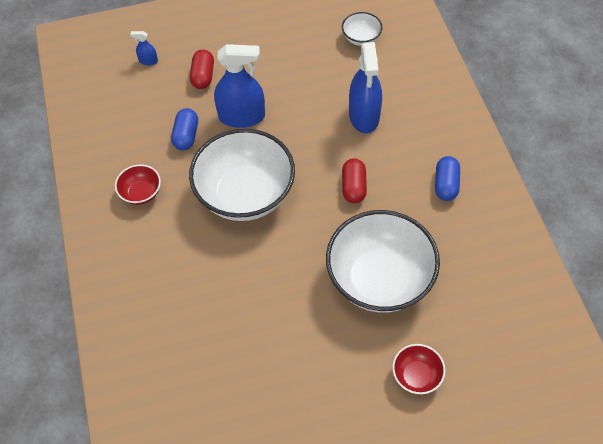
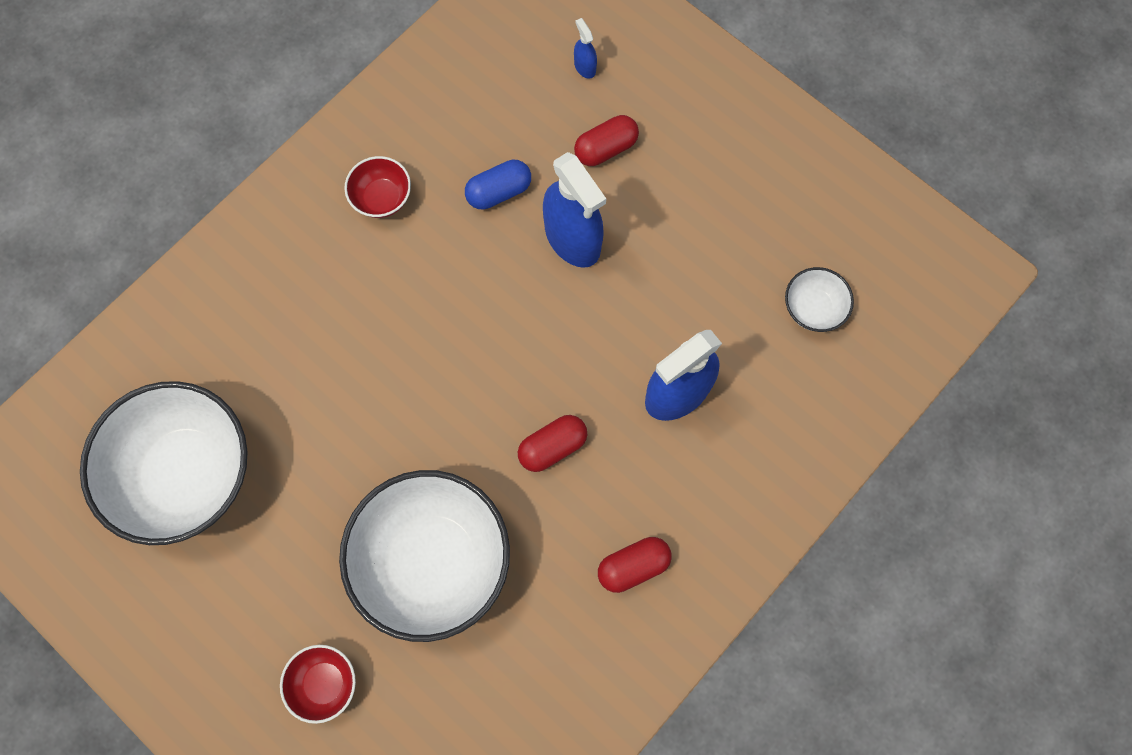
camera: 55 degrees right, 15 degrees up
white bowl [189,129,295,221] -> white bowl moved to [80,381,248,545]
blue capsule [435,156,460,201] -> red capsule [598,537,672,593]

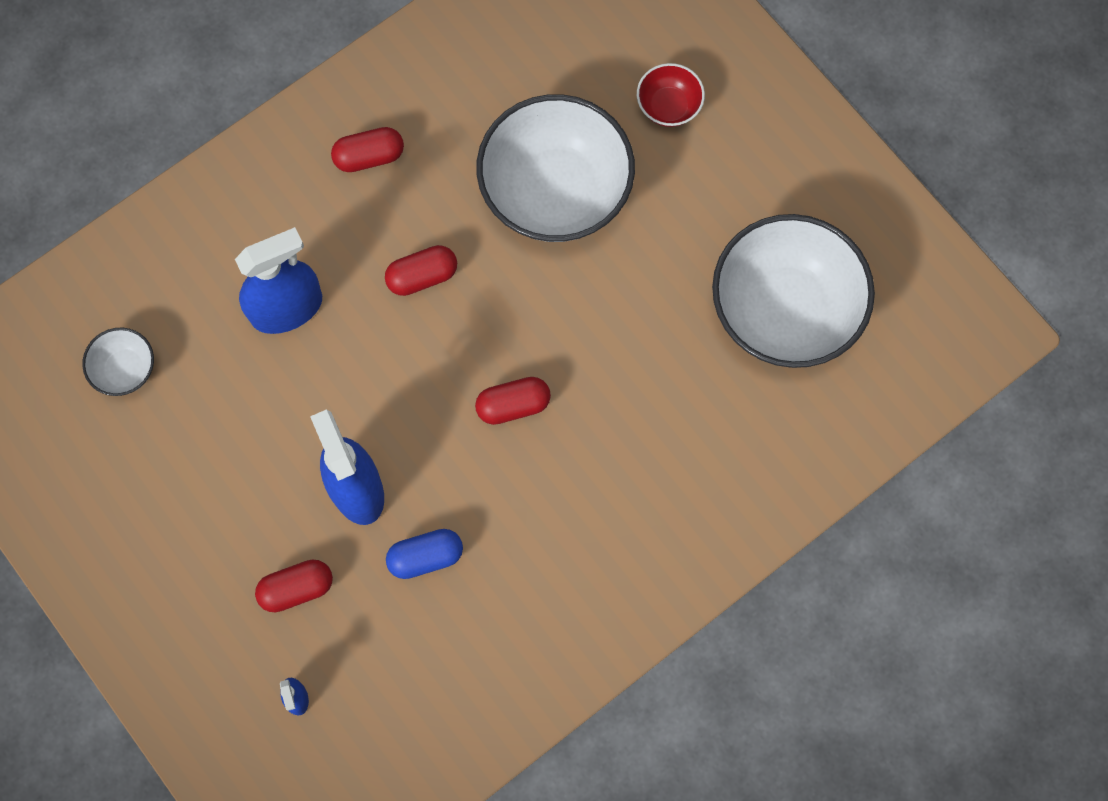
camera: 170 degrees left, 0 degrees up
red bowl [344,156,411,218] -> none
none -> red capsule [475,377,551,425]

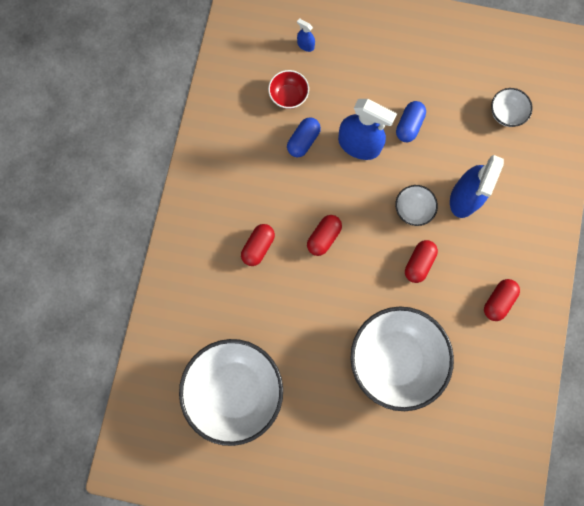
camera: 140 degrees right, 5 degrees up
red capsule [255,559,333,612] -> red capsule moved to [241,224,275,266]
red bowl [637,63,705,127] -> red bowl moved to [268,70,309,109]
none -> white bowl [395,185,438,226]
none -> blue capsule [396,101,426,142]

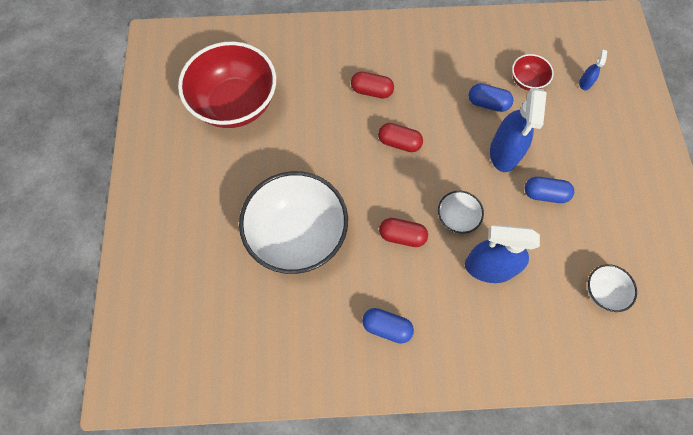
camera: 75 degrees right, 10 degrees down
white bowl [179,339,283,446] -> red bowl [178,42,276,128]
red capsule [484,279,520,321] -> blue capsule [362,308,414,344]

